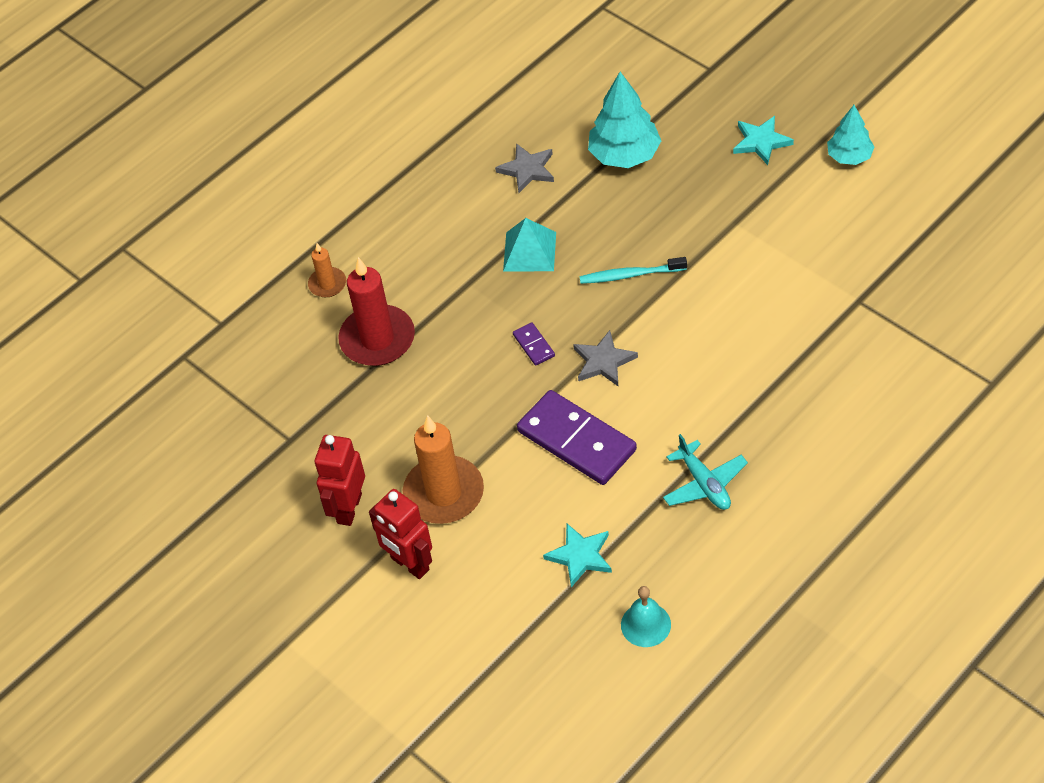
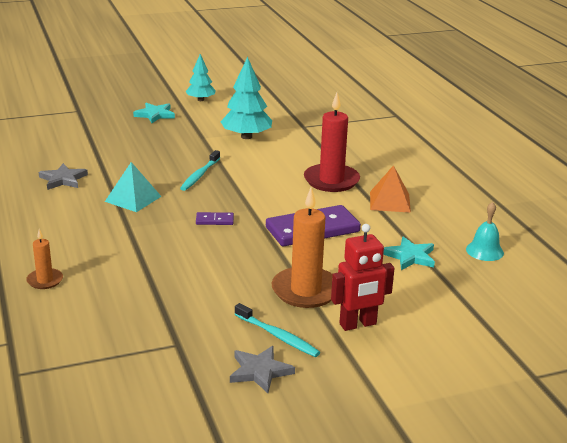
camera: 70 degrees left, 25 degrees down
red robot [315,435,365,526] -> turquoise toothbrush [235,303,320,357]
red candle [338,257,415,366] -> red candle moved to [304,93,360,192]
grey star [573,330,638,386] -> grey star moved to [230,346,295,393]
turquoise tree [588,72,661,168] -> turquoise tree moved to [220,57,272,139]
turquoise plane [663,434,748,510] -> orange pyramid [370,165,411,213]

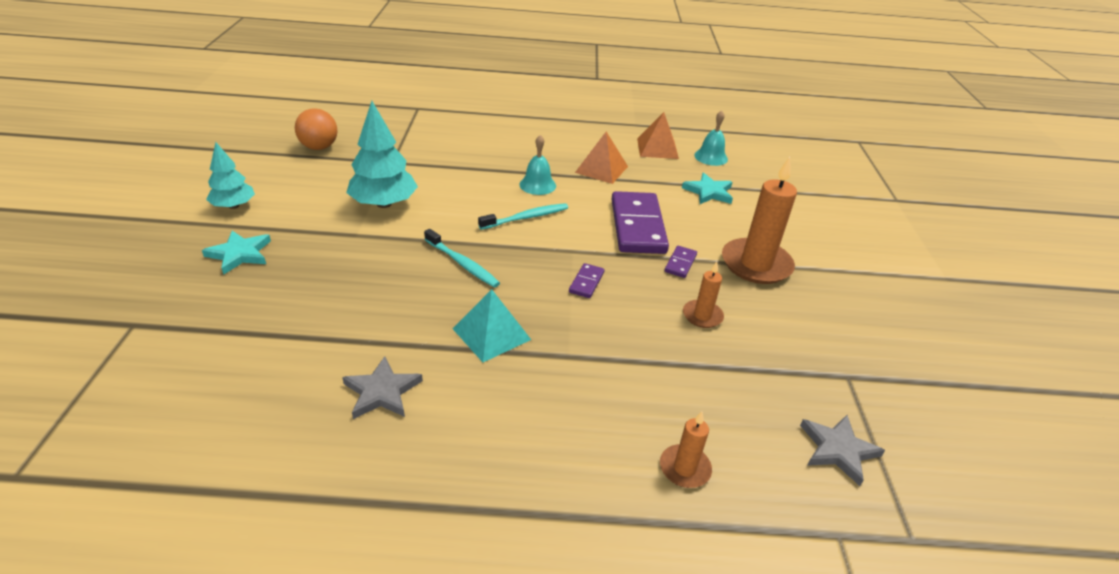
camera: 70 degrees left, 10 degrees up
grey star [230,346,295,393] -> grey star moved to [800,415,885,486]
turquoise toothbrush [235,303,320,357] -> turquoise toothbrush moved to [478,203,568,230]
red candle [304,93,360,192] -> turquoise bell [519,135,556,195]
red robot [331,224,394,331] -> none
none -> orange ball [295,108,337,150]
none -> orange pyramid [637,112,679,159]
none -> purple domino [664,246,697,278]
none -> orange candle [683,262,724,328]

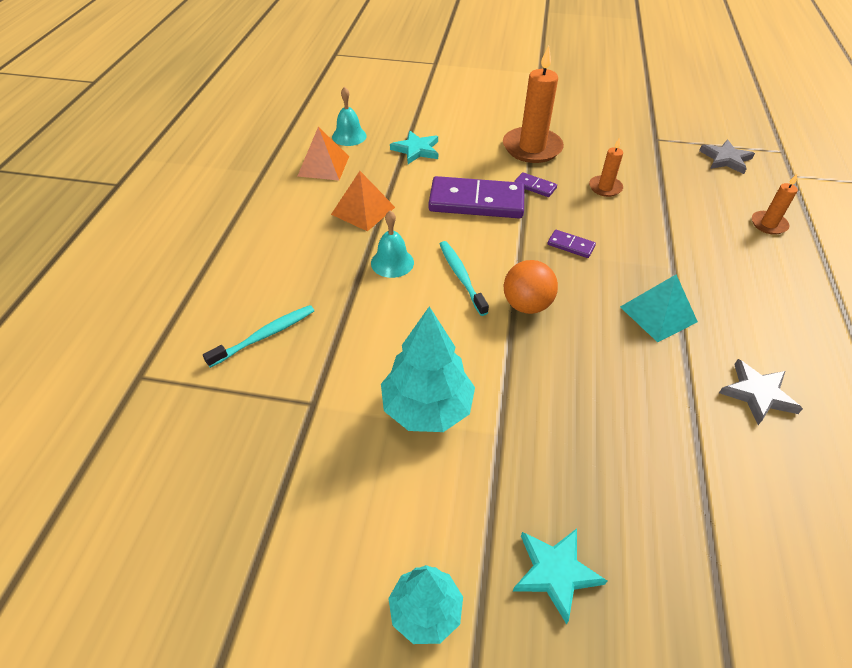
camera: 80 degrees left, 10 degrees up
orange ball [295,108,337,150] -> orange ball moved to [504,260,558,314]
turquoise toothbrush [424,229,500,288] -> turquoise toothbrush moved to [203,305,314,368]

